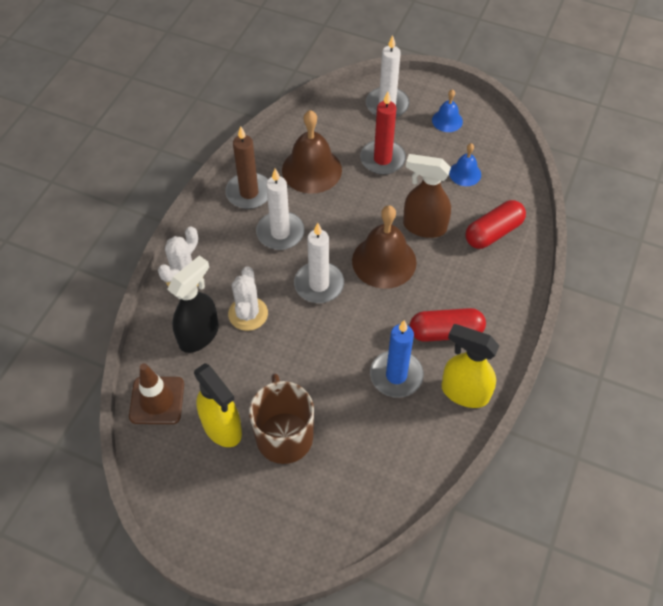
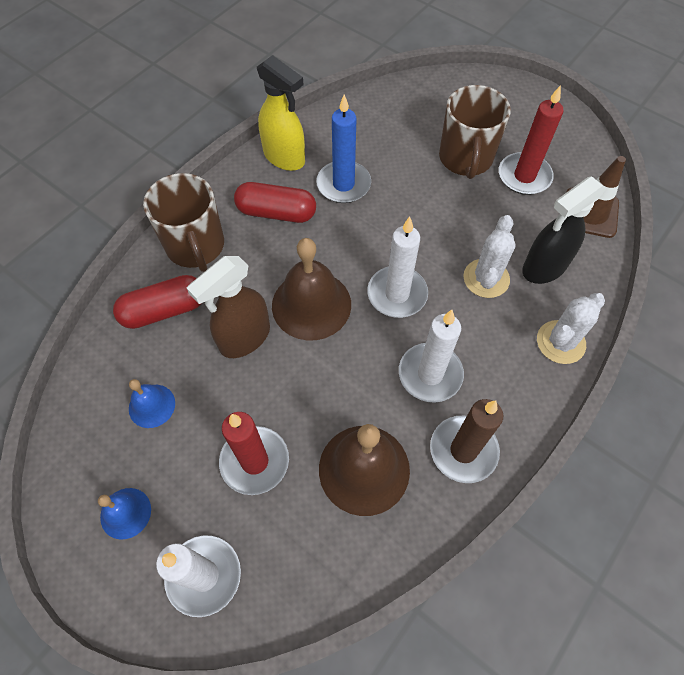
camera: 165 degrees left, 5 degrees up
yellow spray bottle [194,363,242,447] -> red candle [499,85,564,195]
brown spray bottle [403,154,451,238] -> brown spray bottle turned 105 degrees clockwise [187,256,270,358]
none -> brown mug [143,173,224,272]

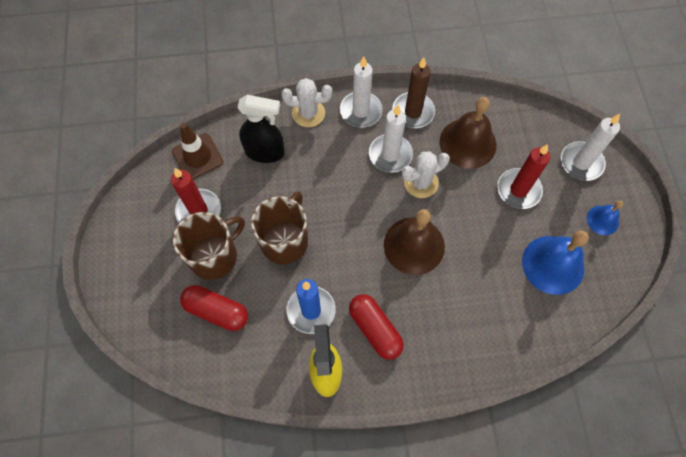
camera: 135 degrees left, 5 degrees up
red capsule [113,275,202,329] -> red capsule moved to [180,285,248,331]
blue bell [129,379,175,428] -> blue bell [522,231,589,295], size x1.87
brown mug [143,173,224,272] -> brown mug moved to [251,191,308,264]
brown spray bottle [187,256,270,358] -> none
white candle [367,217,428,318] -> white candle moved to [340,56,383,128]
white cactus [463,215,516,298] -> white cactus moved to [402,151,450,198]

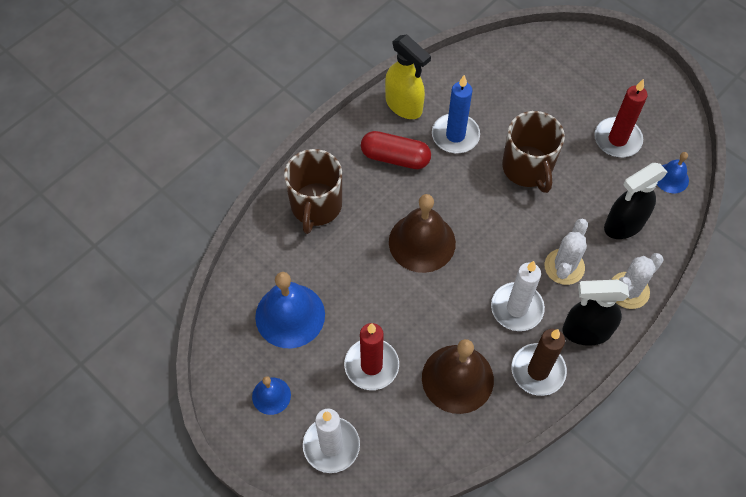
camera: 140 degrees right, 5 degrees down
brown traffic cone [172,123,223,179] -> blue bell [657,152,689,193]
brown mug [173,212,245,280] -> brown mug moved to [284,149,342,234]
red capsule [180,285,248,331] -> none
white candle [340,56,383,128] -> black spray bottle [562,279,629,346]
white cactus [402,151,450,198] -> white cactus moved to [544,219,588,285]

